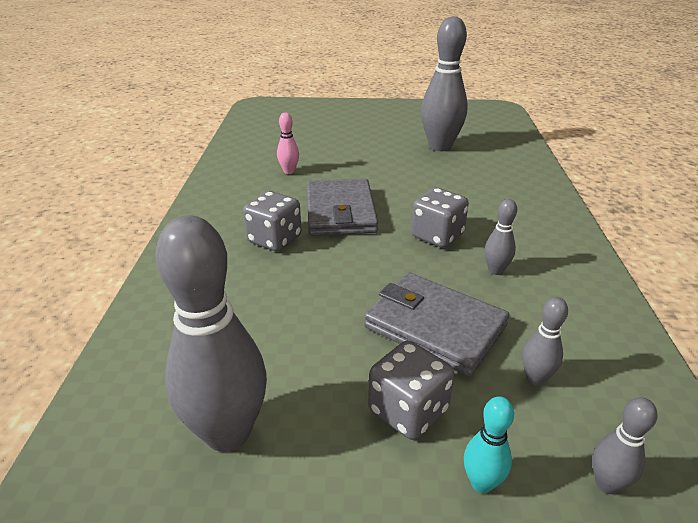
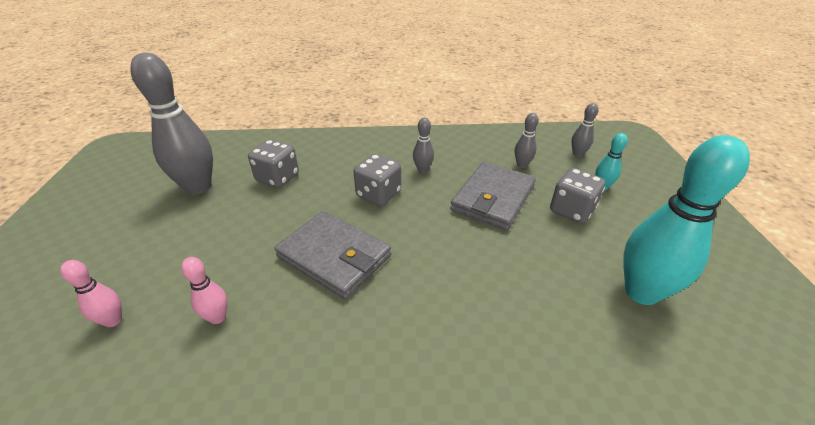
camera: 95 degrees left, 5 degrees up
grey bowling pin [155,216,267,452] -> turquoise bowling pin [623,135,750,305]
grey dice [243,191,301,251] -> grey dice moved to [248,139,299,188]
grey wallet [307,179,378,236] -> grey wallet turned 45 degrees clockwise [274,211,391,299]
none -> pink bowling pin [60,260,122,327]

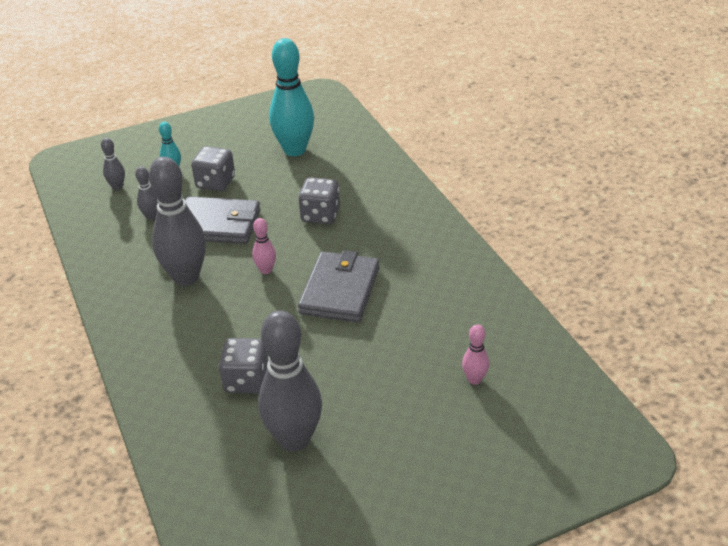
camera: 110 degrees left, 0 degrees up
pink bowling pin [181,257,228,324] -> pink bowling pin moved to [252,218,276,274]
grey dice [353,154,401,206] -> grey dice moved to [298,177,340,224]
grey bowling pin [413,118,434,173] -> grey bowling pin [149,157,206,286], size x2.19

